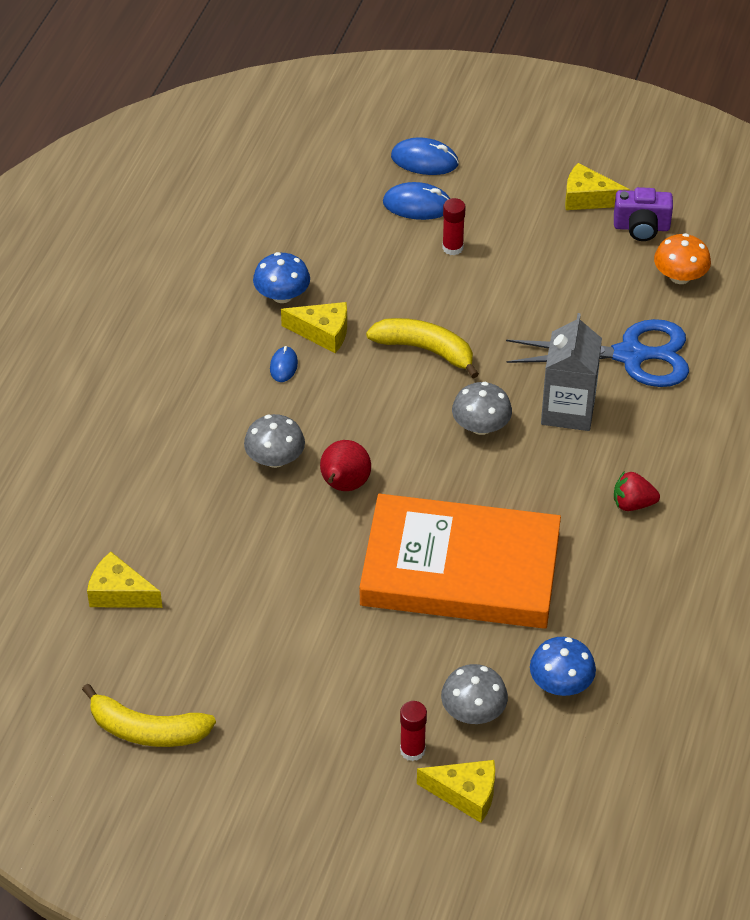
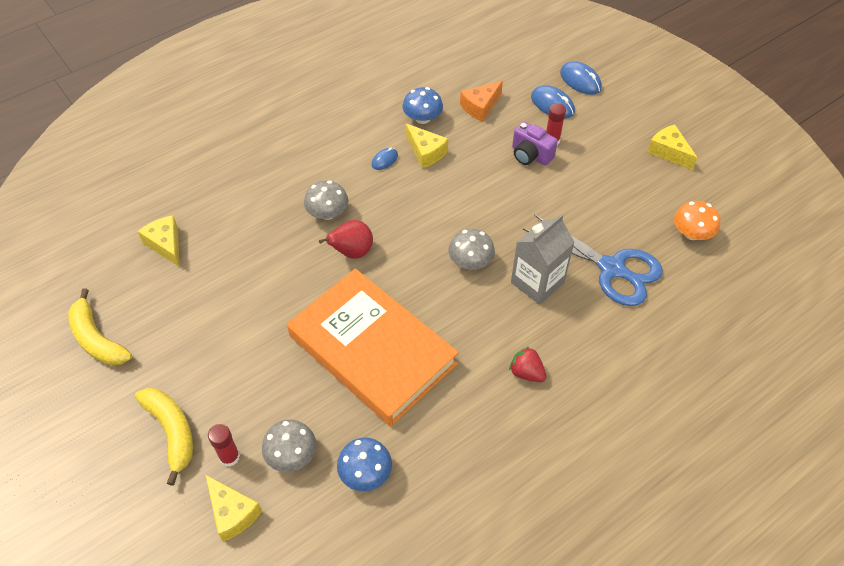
camera: 35 degrees right, 5 degrees up
yellow banana [366,318,479,378] -> yellow banana moved to [135,388,193,486]
purple camera [614,187,673,241] -> purple camera moved to [512,122,558,166]
none -> orange cheese [460,81,503,122]

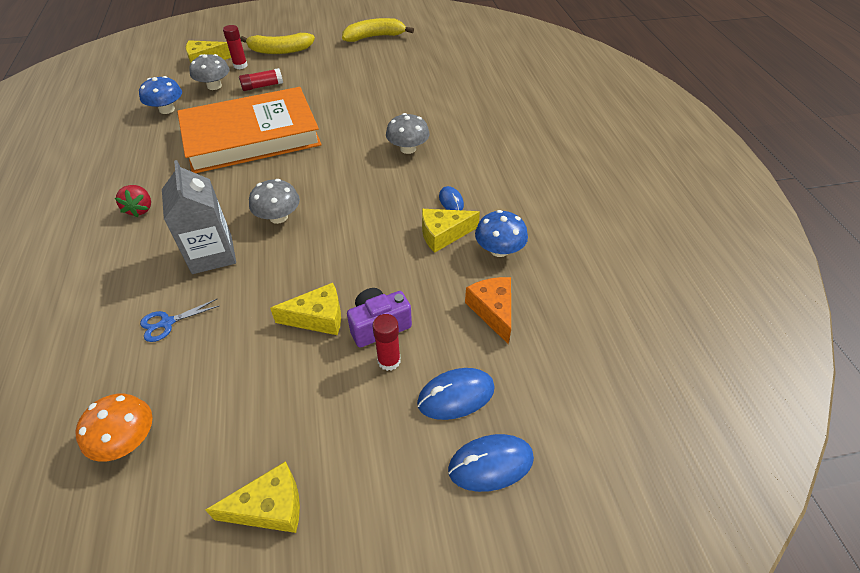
camera: 115 degrees right, 5 degrees down
yellow cheese [137,215,180,267] -> yellow cheese moved to [270,283,341,335]
red pear [319,220,373,259] -> none
red strawberry [509,346,547,382] -> red strawberry turned 105 degrees clockwise [115,185,151,217]
blue scissors [523,214,663,306] -> blue scissors [140,299,219,342], size x0.42
none -> red glue stick [239,68,283,91]

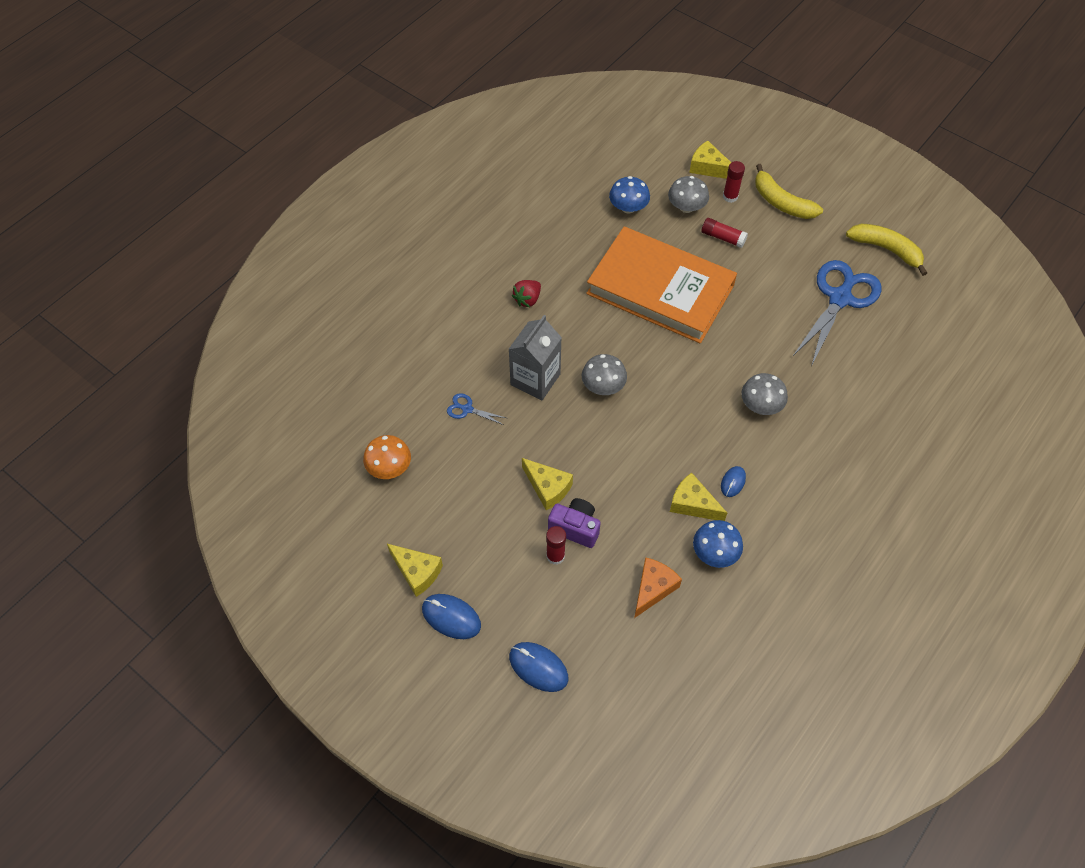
camera: 50 degrees right, 10 degrees up
blue mouse [417,368,495,420] -> blue mouse moved to [422,594,481,639]
none -> blue scissors [793,260,881,366]

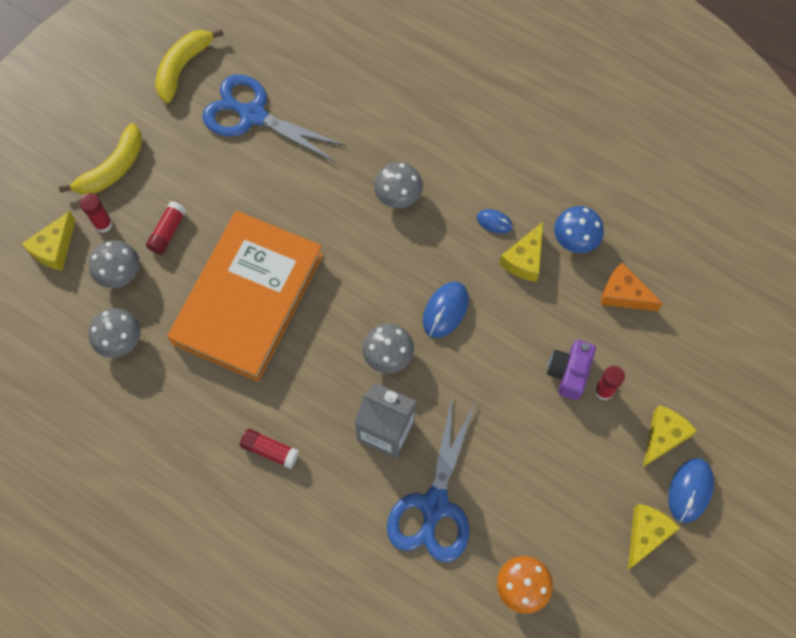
camera: 95 degrees left, 10 degrees up
blue scissors [447,393,506,425] -> blue scissors [387,398,475,562], size x2.35
blue mouse [509,642,568,692] -> blue mouse moved to [423,282,469,338]
red strawberry [512,280,541,307] -> red glue stick [240,429,299,469]
yellow cheese [522,458,573,510] -> yellow cheese moved to [643,405,697,467]
blue mushroom [609,176,650,213] -> grey mushroom [89,308,141,358]

